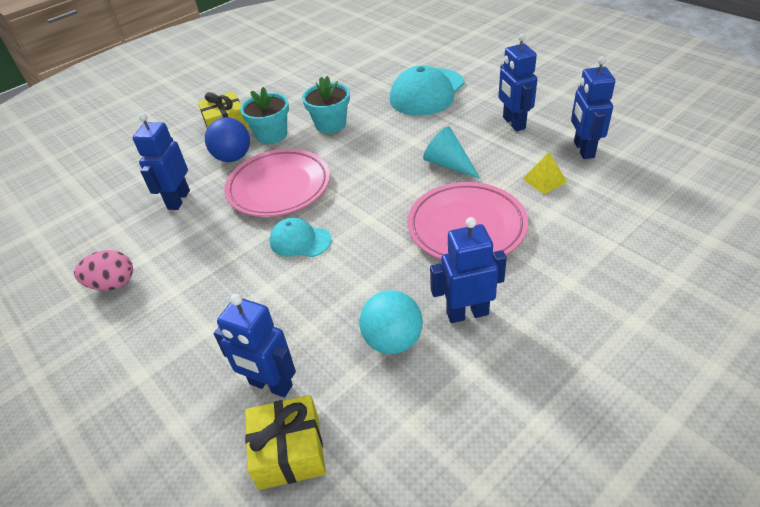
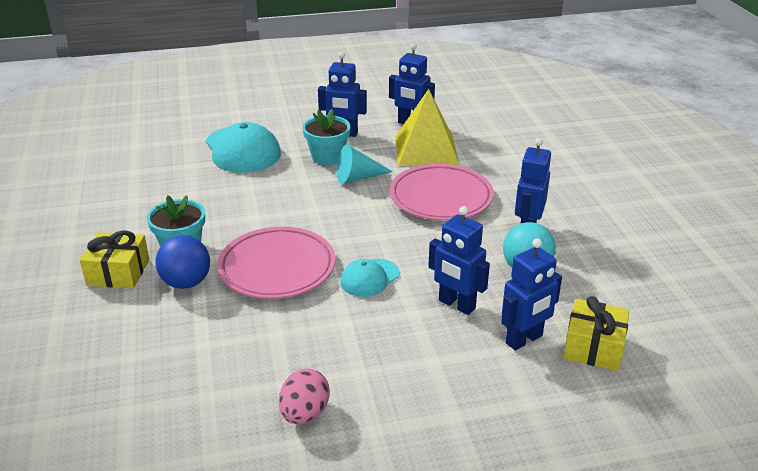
camera: 65 degrees left, 10 degrees down
blue robot [133,113,190,210] -> blue robot moved to [428,206,490,315]
turquoise flower pot [302,76,350,134] -> turquoise flower pot moved to [302,109,351,165]
yellow pyramid [523,152,567,195] -> yellow pyramid [395,89,459,166], size x2.23

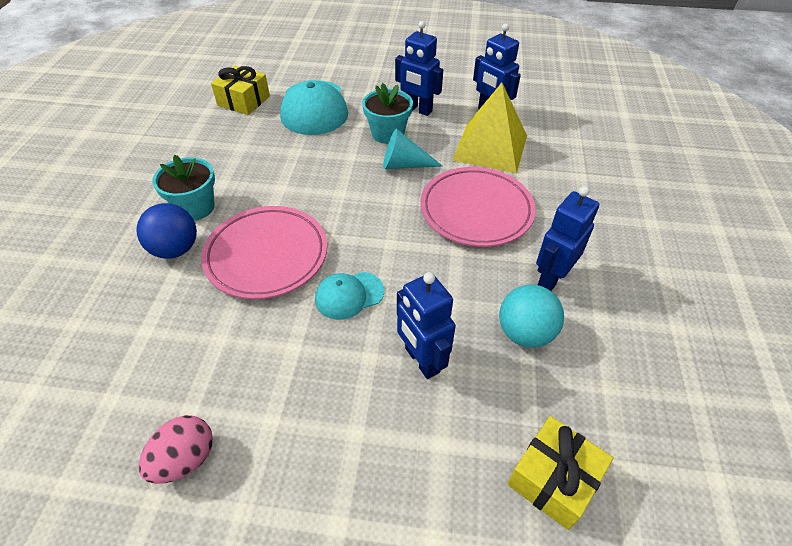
camera: 20 degrees right, 15 degrees up
yellow gift [80,230,149,288] -> yellow gift moved to [211,65,270,115]
blue robot [501,238,562,350] -> none

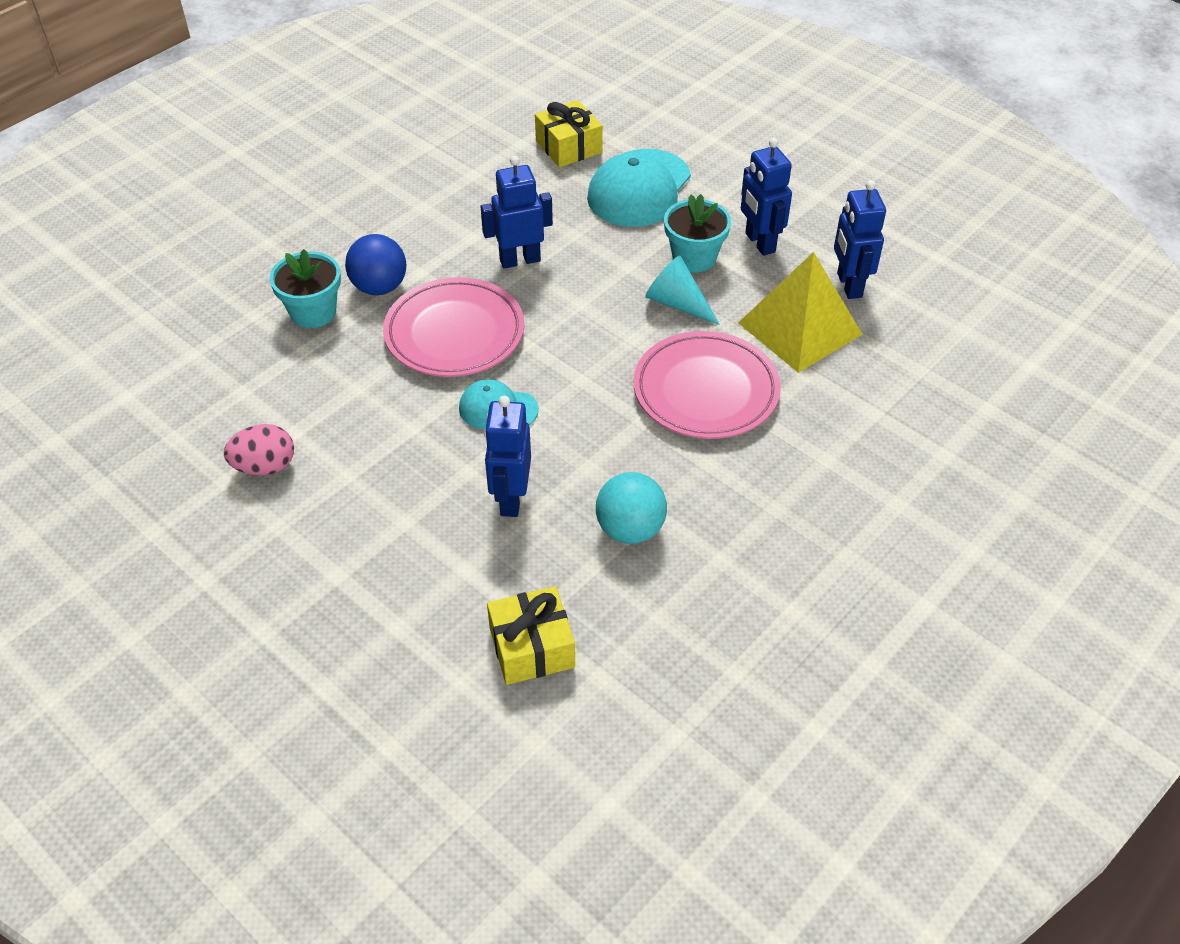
camera: 35 degrees right, 0 degrees up
turquoise flower pot [153,155,215,221] -> turquoise flower pot moved to [269,249,341,328]
blue robot [536,186,599,291] -> blue robot moved to [481,156,553,269]

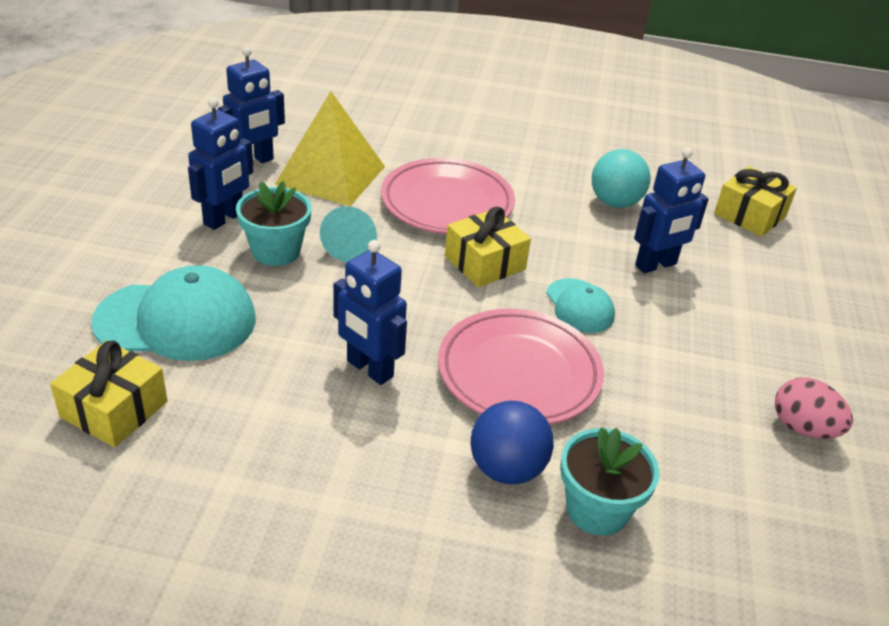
camera: 125 degrees left, 10 degrees down
none -> yellow gift [445,207,531,287]

